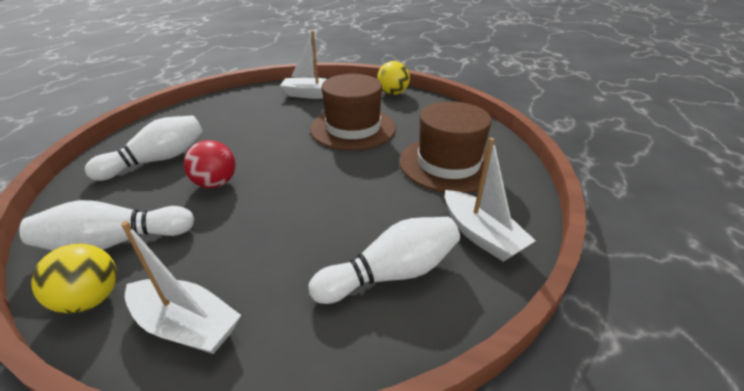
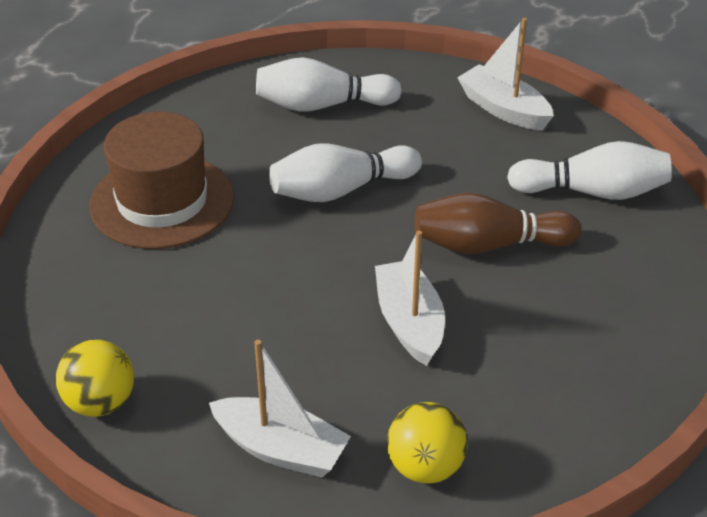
camera: 160 degrees left, 5 degrees up
yellow ball [31,244,117,314] -> yellow ball moved to [387,402,468,484]
white bowling pin [85,115,203,181] -> white bowling pin moved to [269,143,422,202]
red ball [183,140,236,188] -> brown bowling pin [415,193,581,254]
brown hat [310,74,396,150] -> none
white boat [445,138,536,262] -> white boat moved to [375,231,445,366]

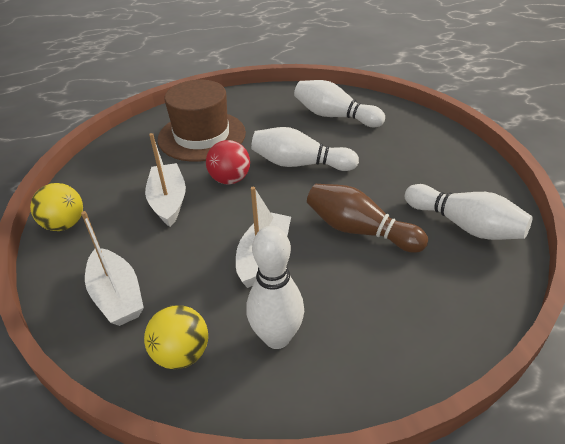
camera: 35 degrees right, 0 degrees up
white boat [457,18,554,130] -> white boat moved to [145,133,186,227]
none -> red ball [206,140,250,185]
none -> white bowling pin [247,226,304,349]

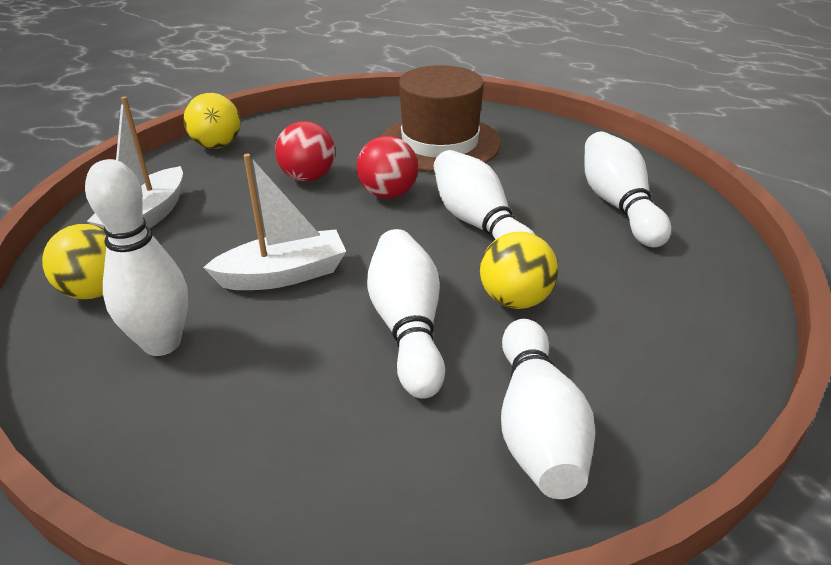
camera: 50 degrees right, 5 degrees down
white boat [145,133,186,227] -> red ball [275,121,335,182]
brown bowling pin [307,184,428,253] -> white bowling pin [367,229,445,399]
none -> yellow ball [480,232,558,309]

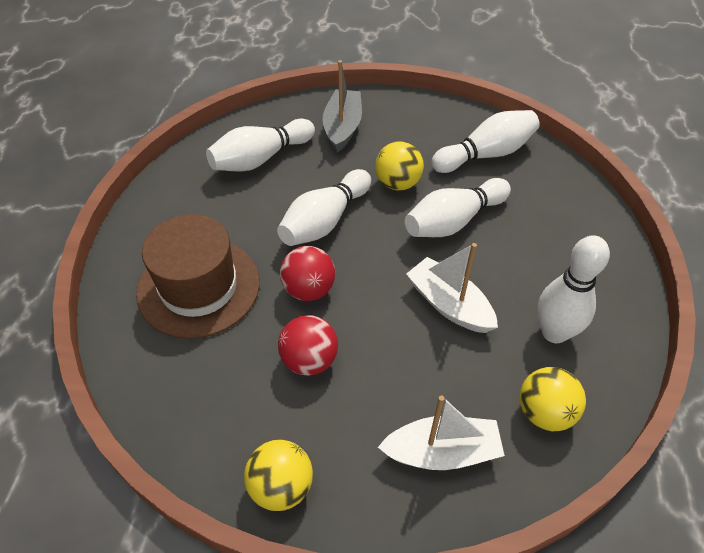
camera: 115 degrees left, 15 degrees up
none -> grey boat [323,60,362,153]

